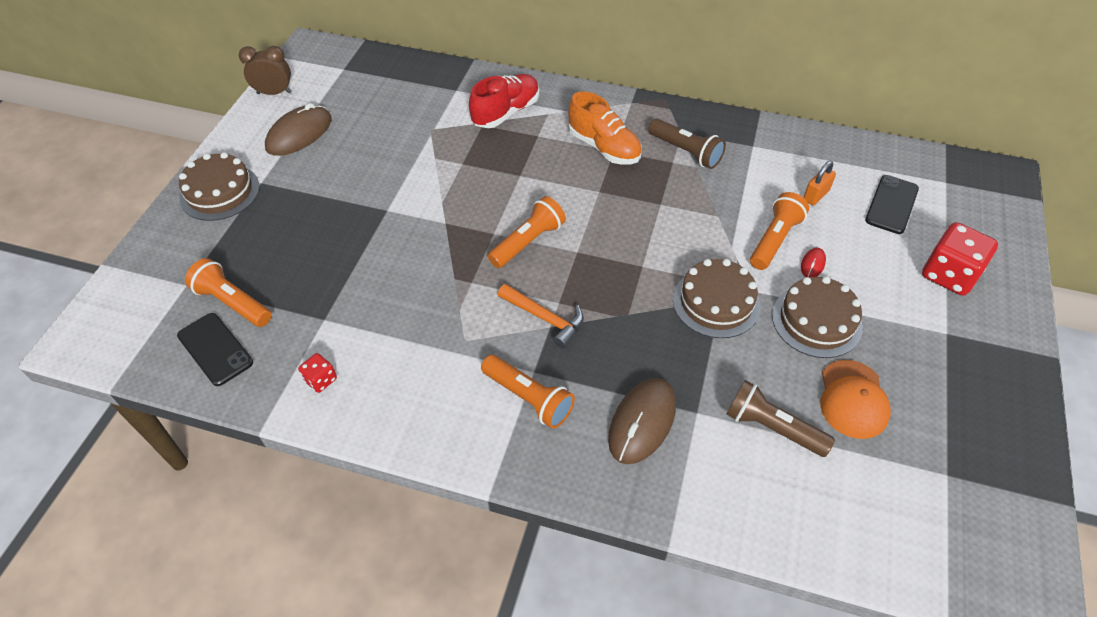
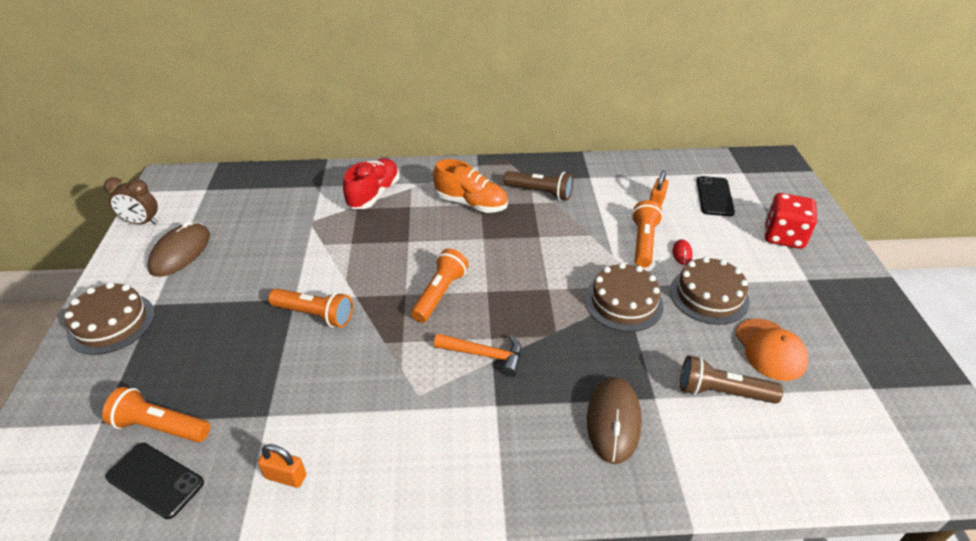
camera: 20 degrees left, 10 degrees down
brown clock [239,46,292,95] -> brown clock turned 150 degrees counterclockwise [103,177,158,225]
red dice [298,353,337,393] -> orange padlock [258,444,306,488]
orange flashlight [481,355,575,429] -> orange flashlight moved to [268,288,353,328]

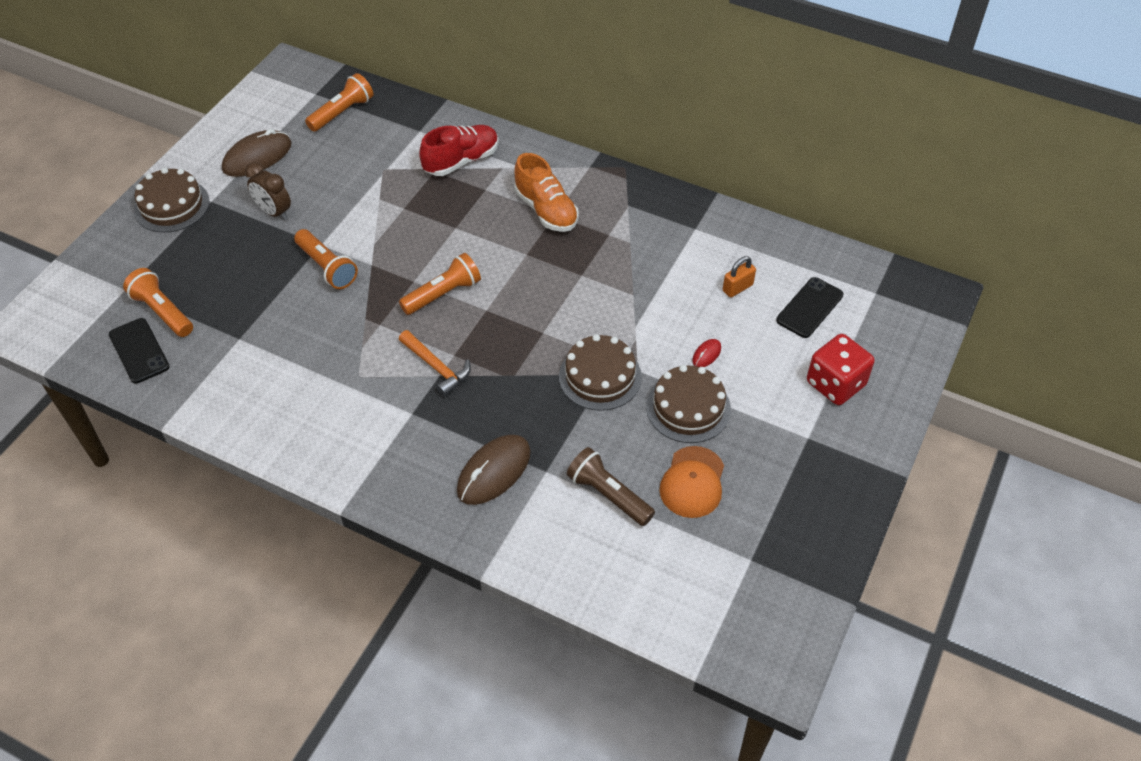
camera: 30 degrees right, 10 degrees up
brown clock [103,177,158,225] -> brown clock moved to [245,162,291,220]
orange padlock [258,444,306,488] -> none
brown flashlight [504,171,573,201] -> none
orange flashlight [632,200,663,268] -> orange flashlight moved to [305,73,373,132]

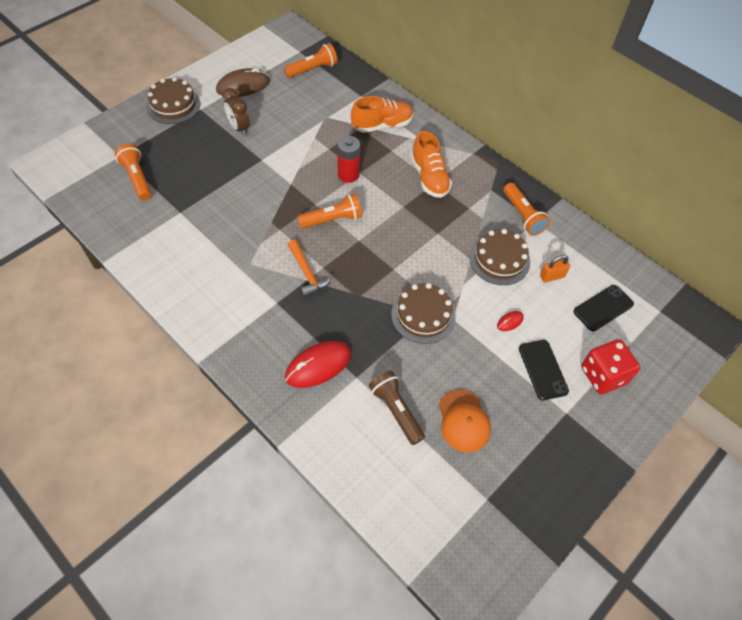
camera: 15 degrees right, 5 degrees up
black phone [109,318,170,383] -> black phone moved to [519,340,569,400]
orange flashlight [294,229,358,289] -> orange flashlight moved to [503,183,550,236]
red shoe [419,125,499,176] -> orange shoe [351,96,413,133]
brown mouse [457,435,531,505] -> red mouse [285,341,351,388]
brown cake [646,365,731,443] -> brown cake moved to [469,229,530,285]
orange cap [659,446,724,518] -> orange cap turned 45 degrees counterclockwise [439,389,491,452]
none -> red battery [337,136,360,183]

